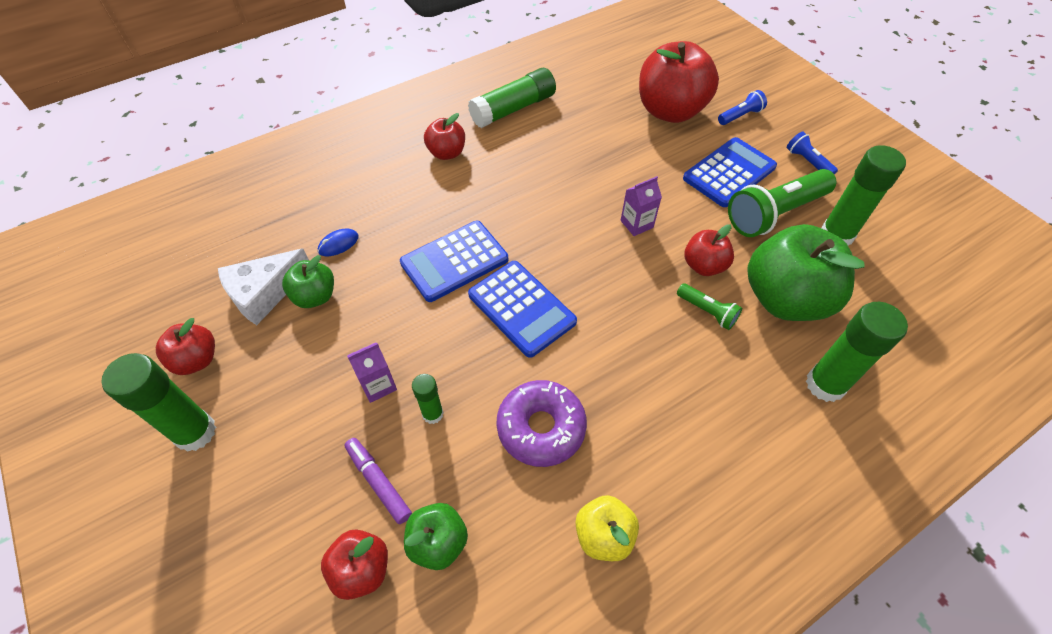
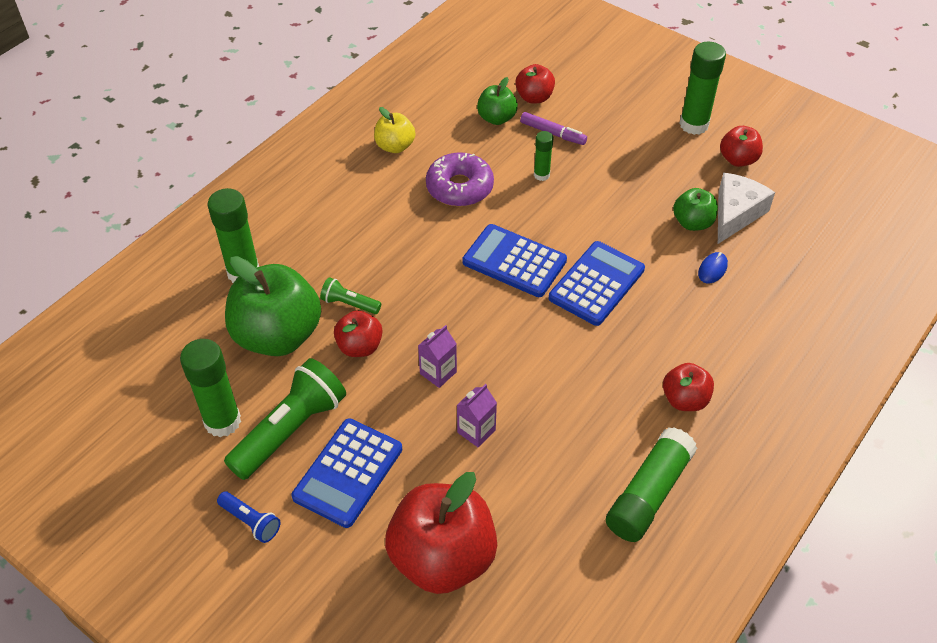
camera: 160 degrees right, 5 degrees down
purple carton [347,342,397,403] -> purple carton moved to [457,384,497,447]
blue flashlight [718,90,767,125] -> none

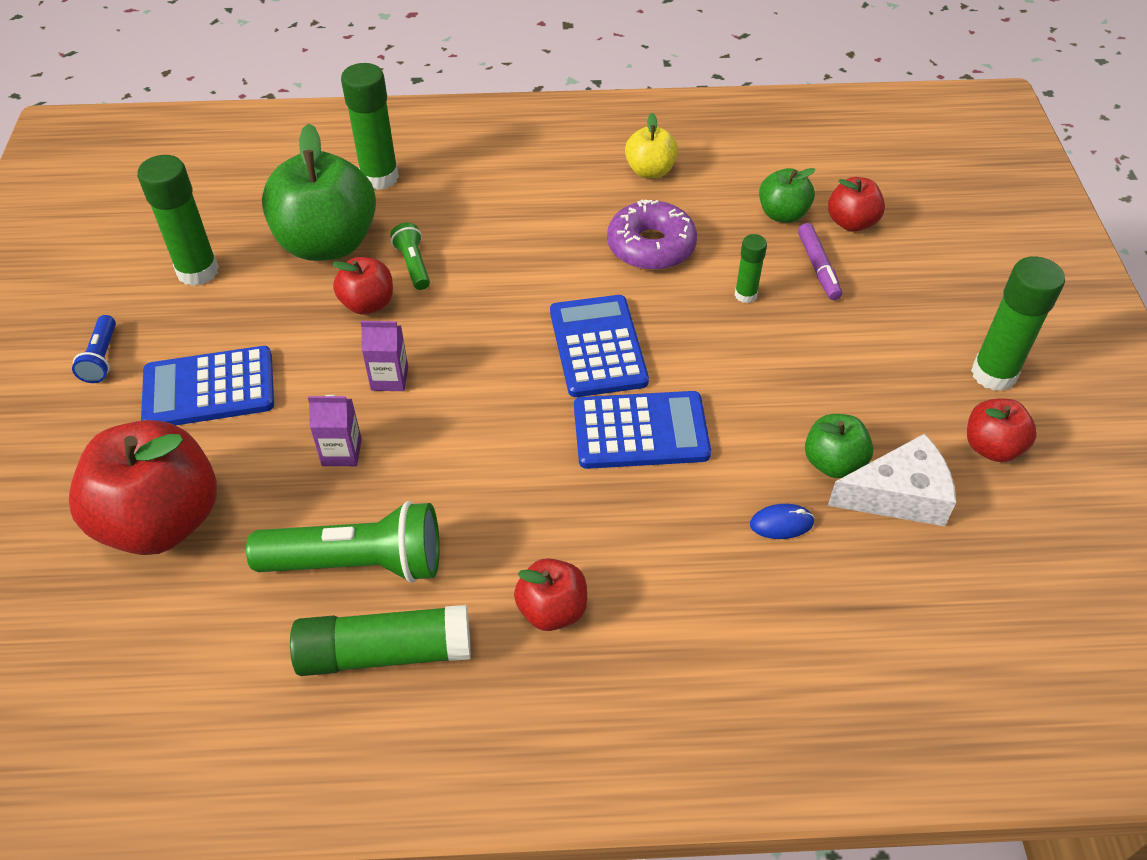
camera: 50 degrees right, 0 degrees up
green flashlight [224,358,346,480] -> green flashlight moved to [246,501,440,583]

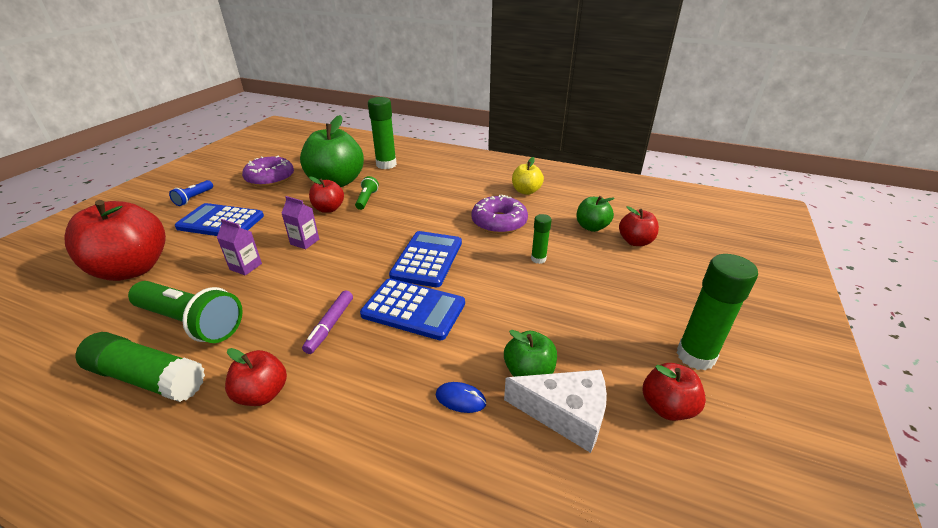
camera: 25 degrees right, 15 degrees down
green glue stick [137,155,219,286] -> purple donut [242,156,294,187]
purple marker [798,223,842,300] -> purple marker moved to [302,290,353,354]

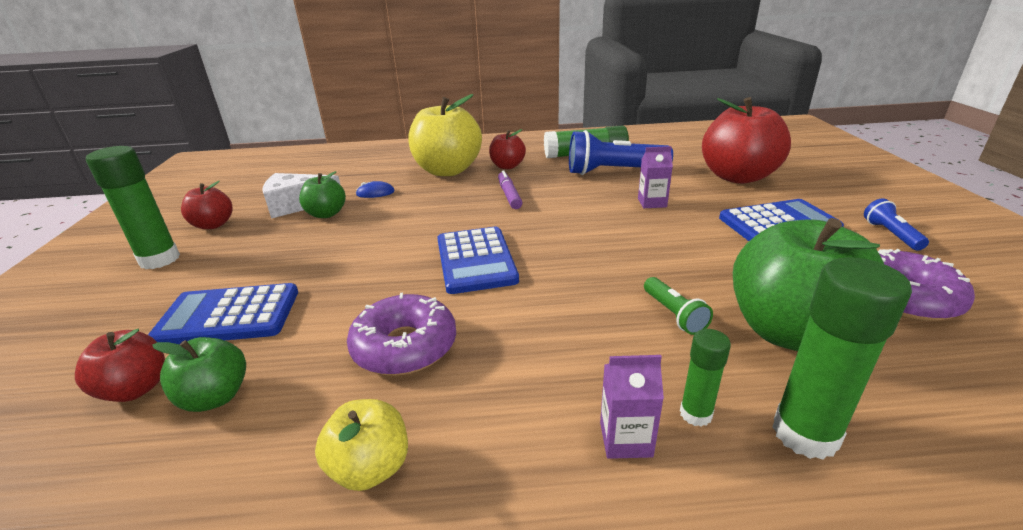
camera: 155 degrees right, 5 degrees down
green flashlight [128,281,243,343] -> blue flashlight [569,130,673,175]
purple carton [281,196,319,249] -> purple carton moved to [600,355,664,459]
red apple [309,176,344,213] -> none
blue calculator [360,278,465,341] -> blue calculator moved to [148,283,298,344]
green glue stick [531,214,552,264] -> green glue stick moved to [680,329,731,427]
none -> yellow apple [409,94,482,176]

